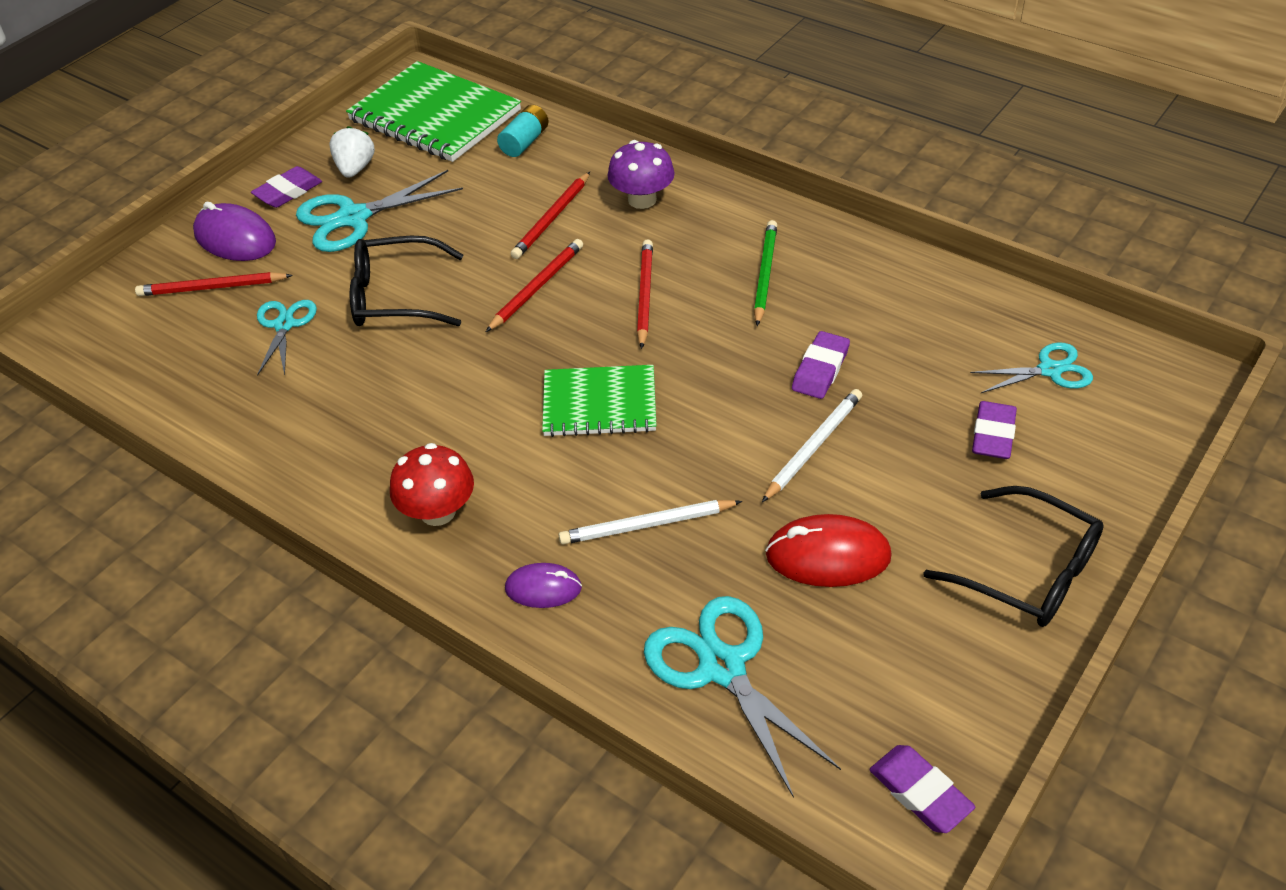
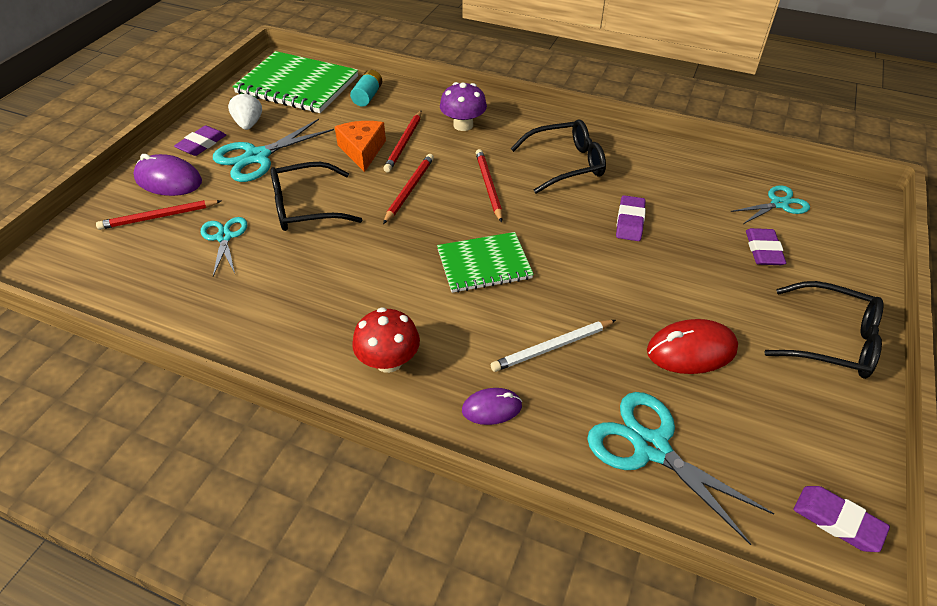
camera: 15 degrees left, 0 degrees up
green pencil [754,220,777,326] -> black glasses [510,119,606,194]
white pencil [762,389,862,502] -> none
none -> orange cheese [335,121,386,172]

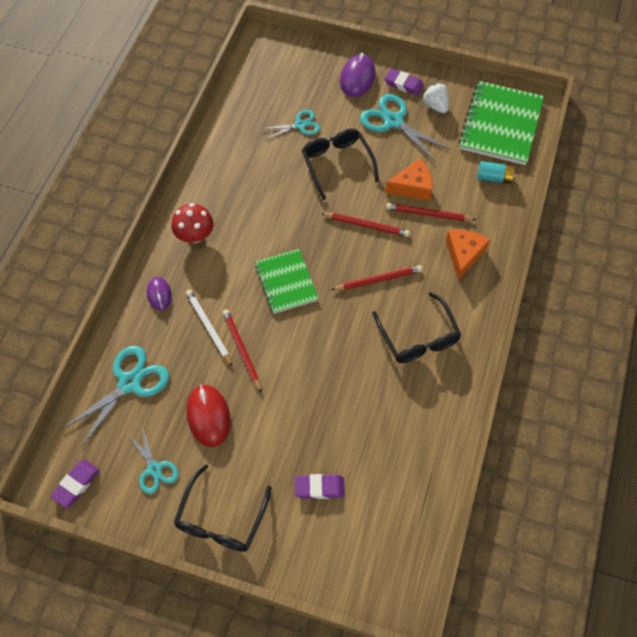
camera: 85 degrees right, 15 degrees up
red pencil [96,200,221,230] -> red pencil moved to [223,309,262,393]
white strawberry [228,92,262,130] -> white strawberry turned 105 degrees counterclockwise [422,83,449,113]
purple mushroom [440,82,487,131] -> orange cheese [446,229,490,280]
purple eraser [616,195,646,241] -> none
turquoise scissors [730,185,810,224] -> turquoise scissors moved to [127,426,179,494]

